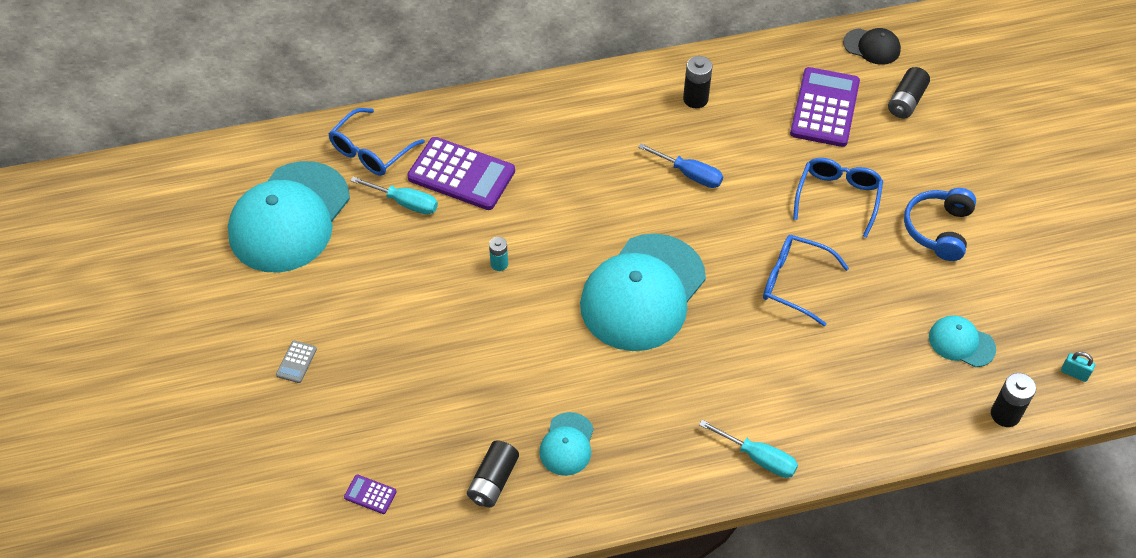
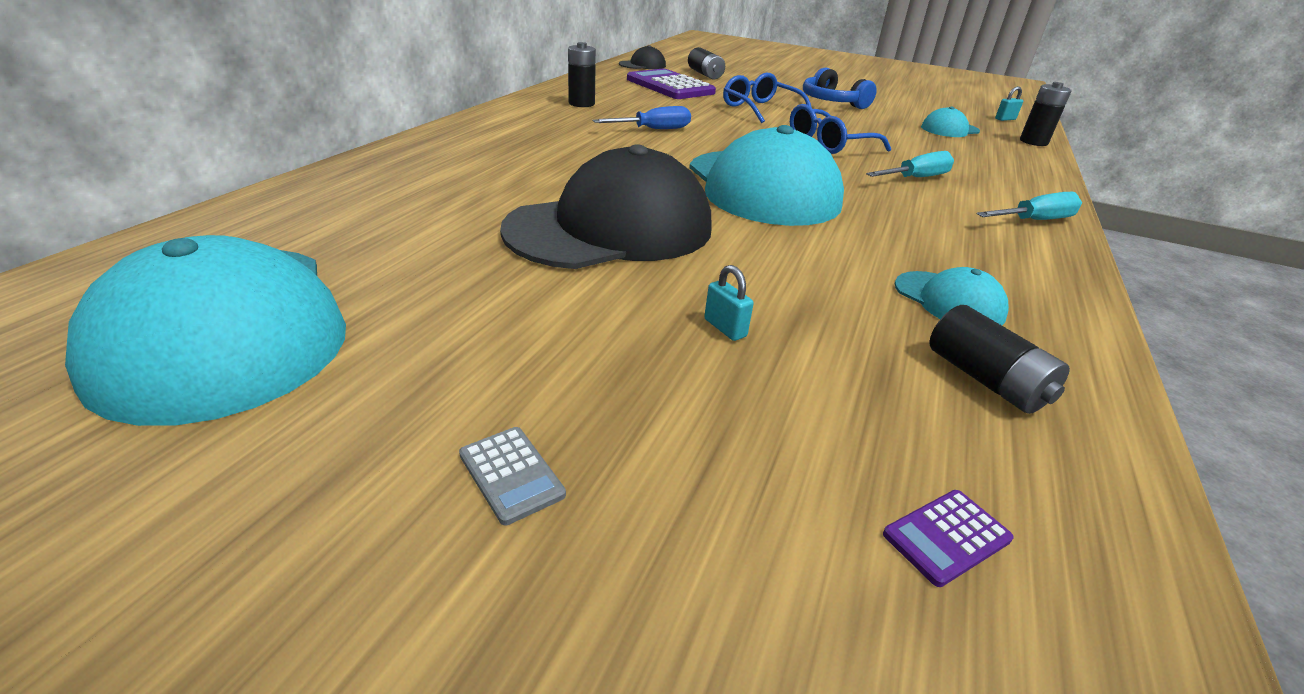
camera: 55 degrees left, 20 degrees down
blue glasses [328,108,425,176] -> none
turquoise screwdriver [350,176,438,215] -> turquoise screwdriver moved to [866,151,954,177]
purple calculator [407,137,515,210] -> none
turquoise battery [489,237,508,271] -> black cap [500,144,712,269]
none -> turquoise padlock [704,265,754,341]

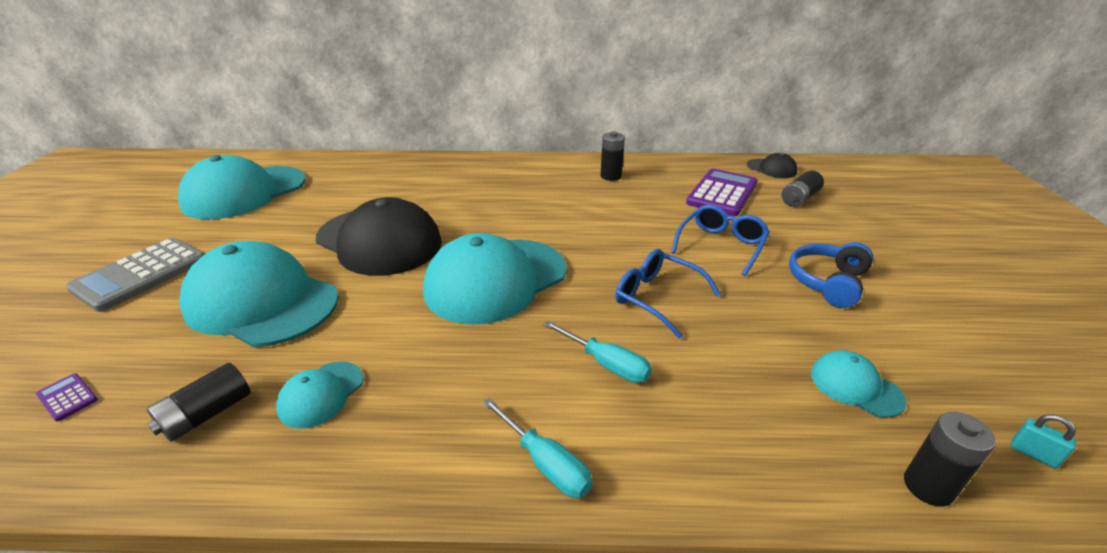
camera: 70 degrees right, 0 degrees up
grey calculator [459,427,566,525] -> grey calculator [66,238,205,312], size x2.40
blue screwdriver [593,106,691,129] -> none
turquoise padlock [704,265,754,341] -> turquoise cap [179,241,339,347]

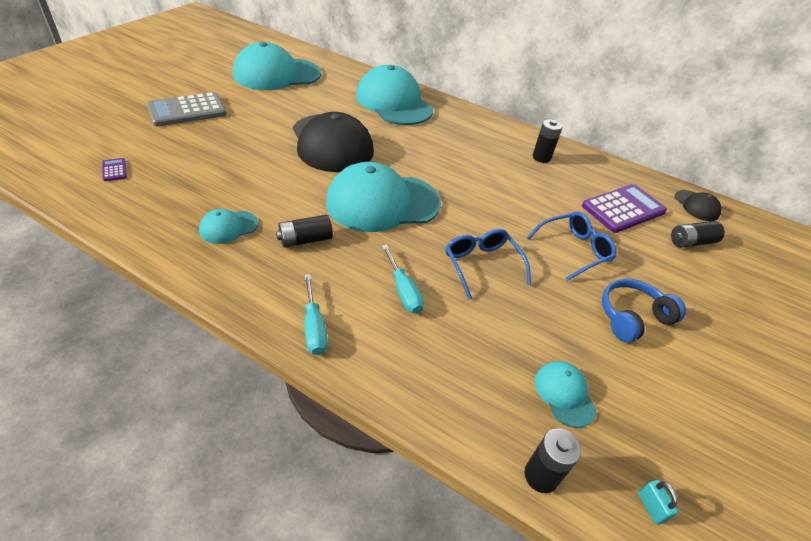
camera: 25 degrees right, 10 degrees up
black battery [147,363,251,442] -> black battery moved to [276,215,333,248]
turquoise cap [179,241,339,347] -> turquoise cap moved to [356,65,433,125]

